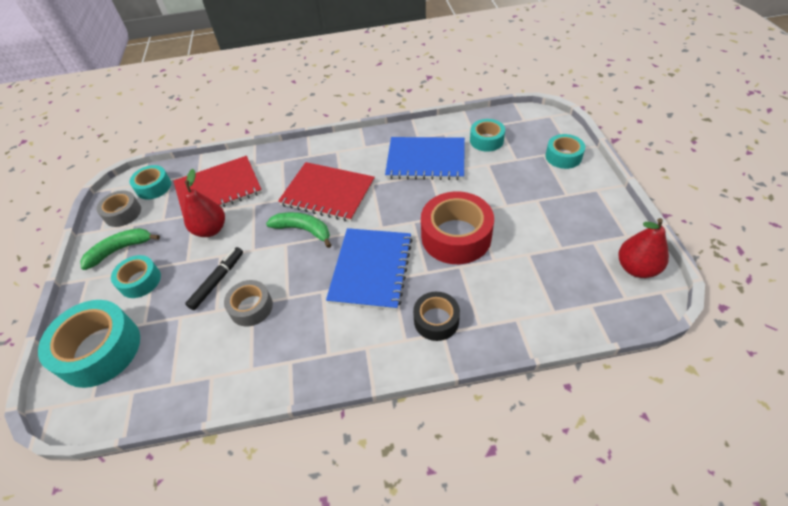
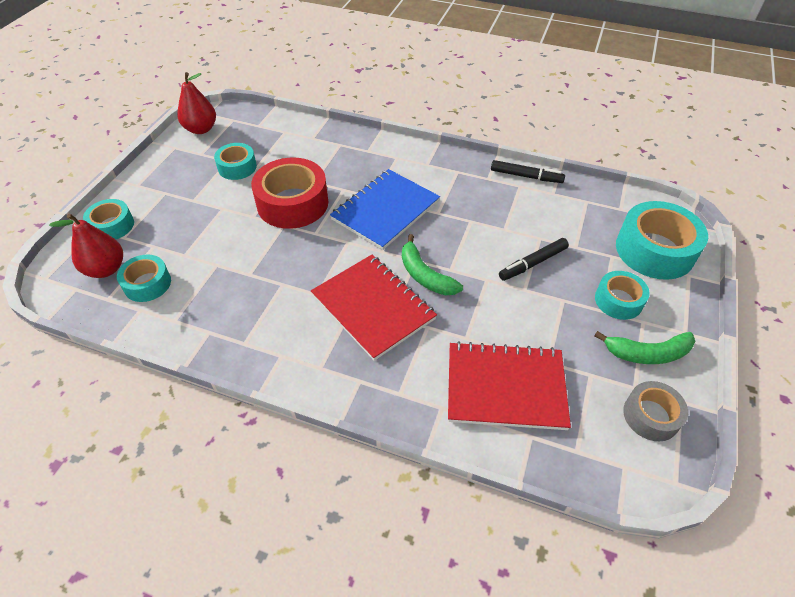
camera: 155 degrees left, 0 degrees up
turquoise tape [130,165,171,200] -> turquoise tape moved to [214,143,257,180]
red pear [184,169,225,237] -> red pear moved to [49,214,123,278]
grey tape [224,280,273,327] -> none
blue notebook [385,137,465,180] -> none
black tape [413,292,460,341] -> none
none -> black marker [491,160,565,183]

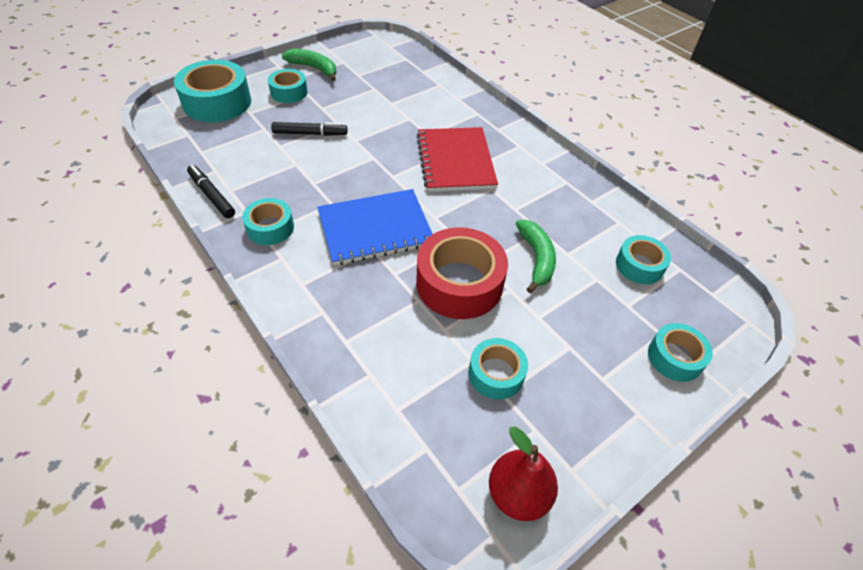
camera: 150 degrees left, 0 degrees up
red pear [49,214,123,278] -> none
green banana [402,234,463,295] -> green banana moved to [516,220,556,293]
red notebook [448,341,571,430] -> none
grey tape [623,381,688,441] -> none
none -> turquoise tape [242,198,294,245]

